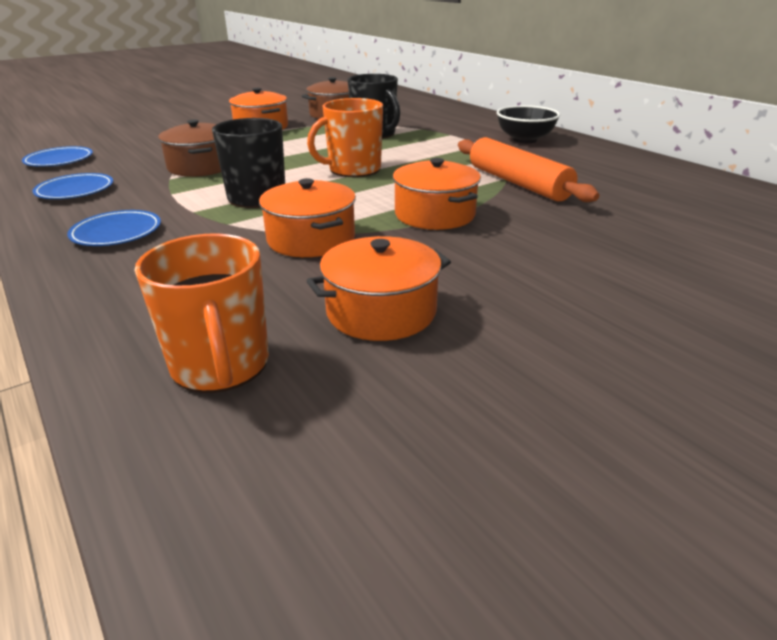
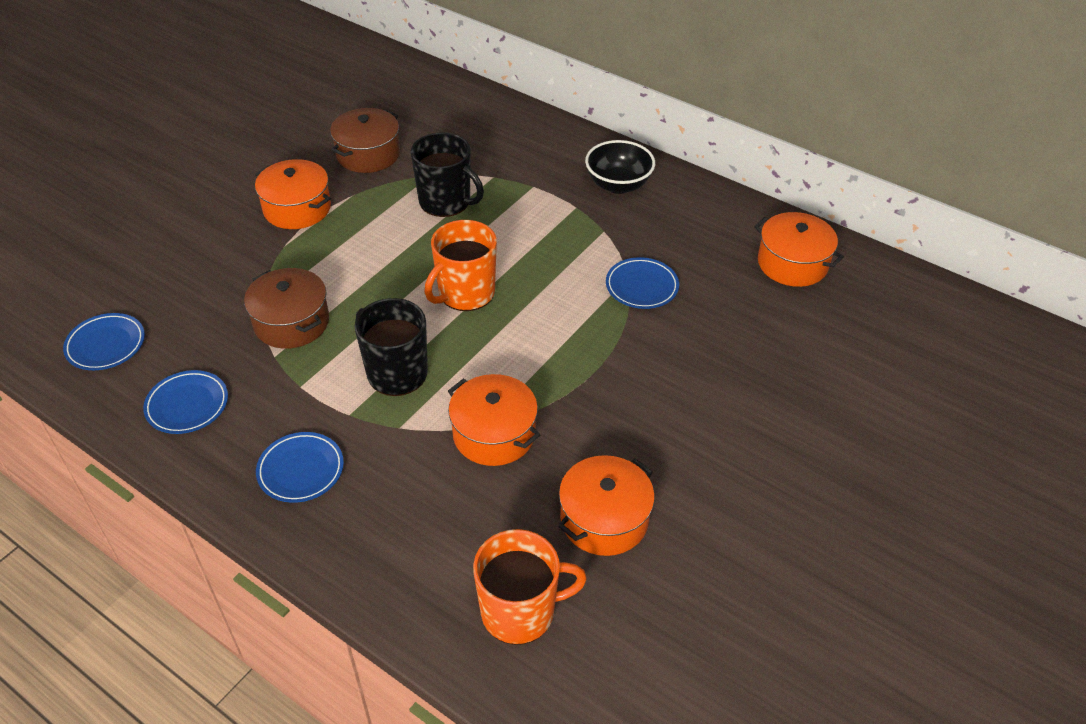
camera: 20 degrees left, 15 degrees up
orange mug [134,233,269,393] -> orange mug turned 60 degrees counterclockwise [473,529,587,645]
orange pot [393,158,481,230] -> orange pot moved to [754,212,844,287]
orange rolling pin [458,137,599,202] -> blue plate [606,257,679,309]

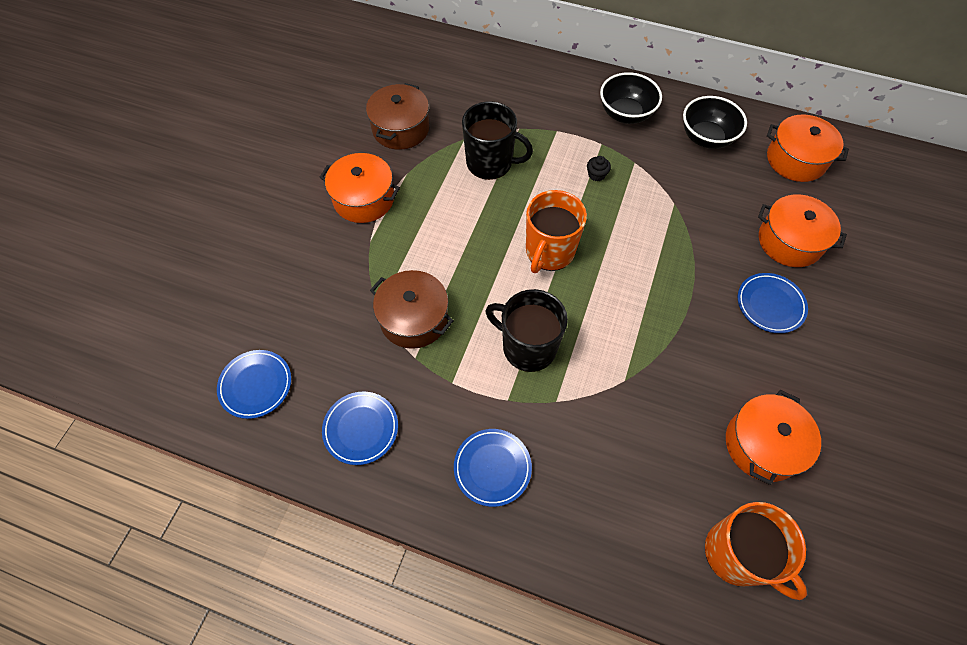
camera: 15 degrees left, 15 degrees up
orange pot [448,374,540,466] -> orange pot moved to [758,194,847,267]
orange mug [473,529,587,645] -> orange mug turned 75 degrees clockwise [705,502,807,600]
blue plate [606,257,679,309] -> blue plate moved to [738,273,808,333]
none -> black cupcake [587,156,611,182]
none -> black bowl [683,96,747,149]

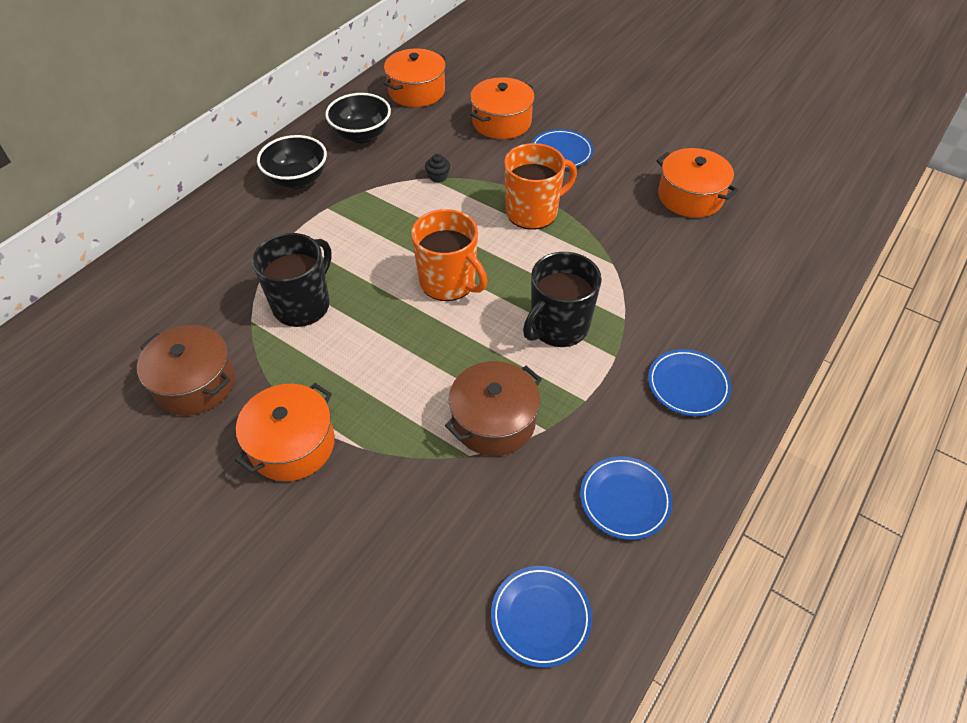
camera: 75 degrees left, 10 degrees down
black cupcake [587,156,611,182] -> black cupcake moved to [425,154,450,183]
orange mug [705,502,807,600] -> orange mug moved to [504,143,577,230]

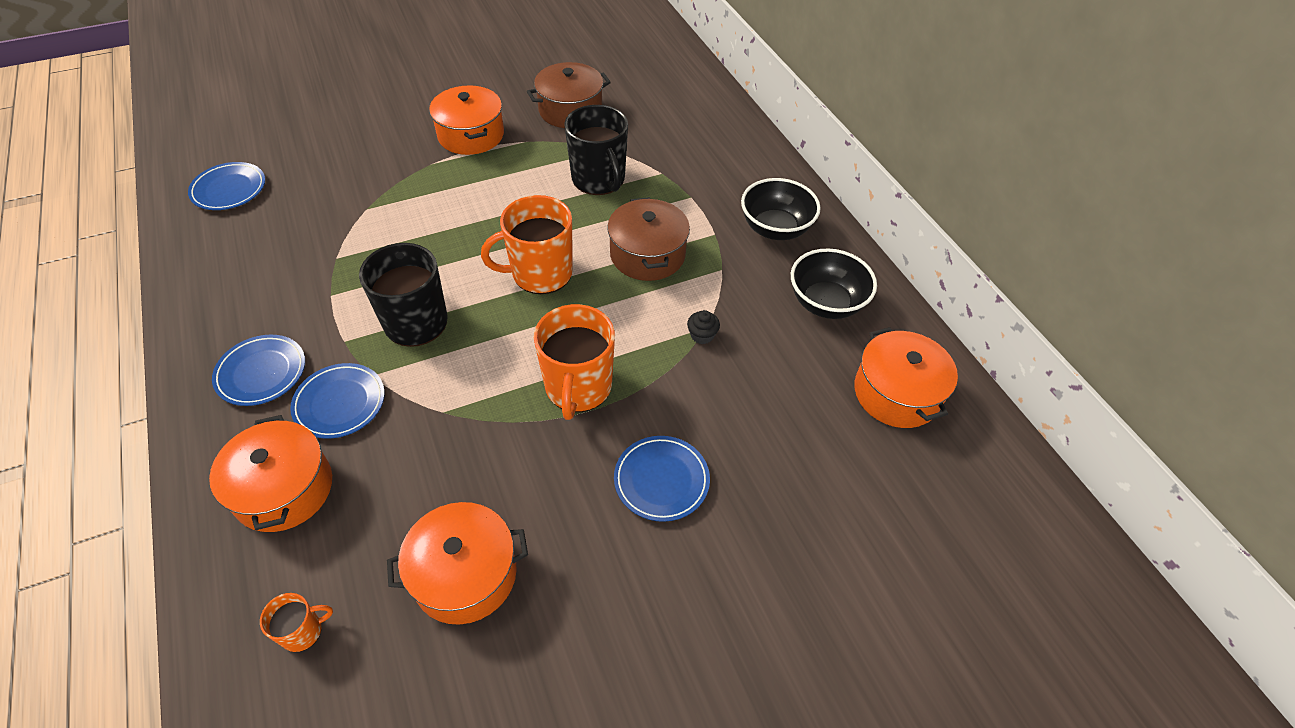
camera: 120 degrees right, 0 degrees up
brown pot [445,361,541,456] -> brown pot moved to [607,197,690,281]
orange pot [470,77,535,139] -> orange pot moved to [209,415,332,532]
blue plate [580,456,672,540] -> blue plate moved to [290,363,385,439]
none -> orange mug [260,593,333,652]

